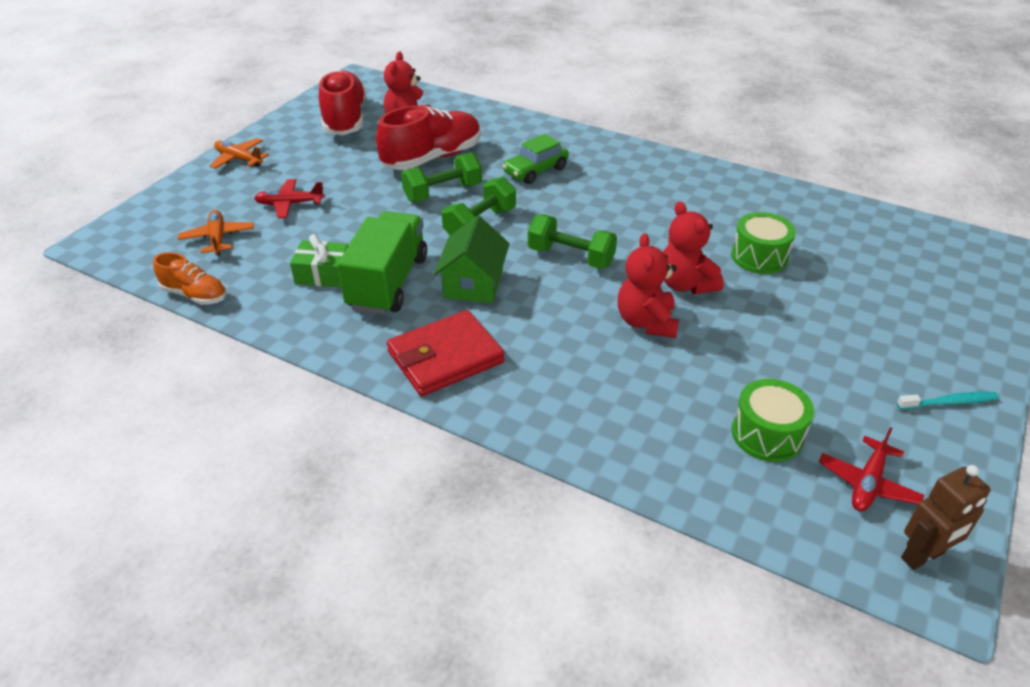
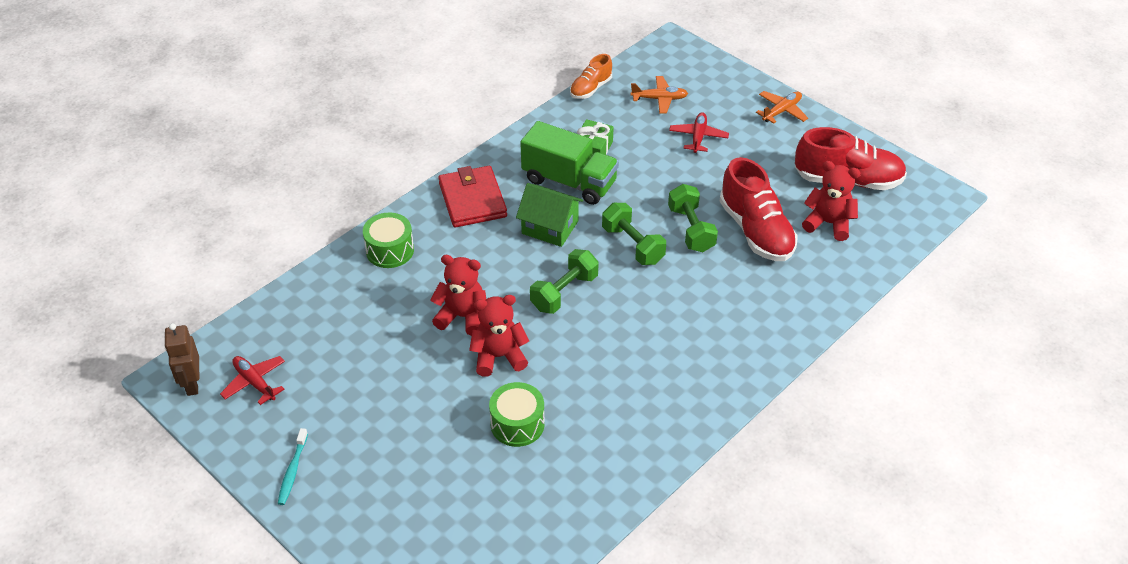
camera: 105 degrees right, 5 degrees up
green car [503,134,569,184] -> none
green drum [732,379,814,462] -> green drum moved to [363,212,414,268]

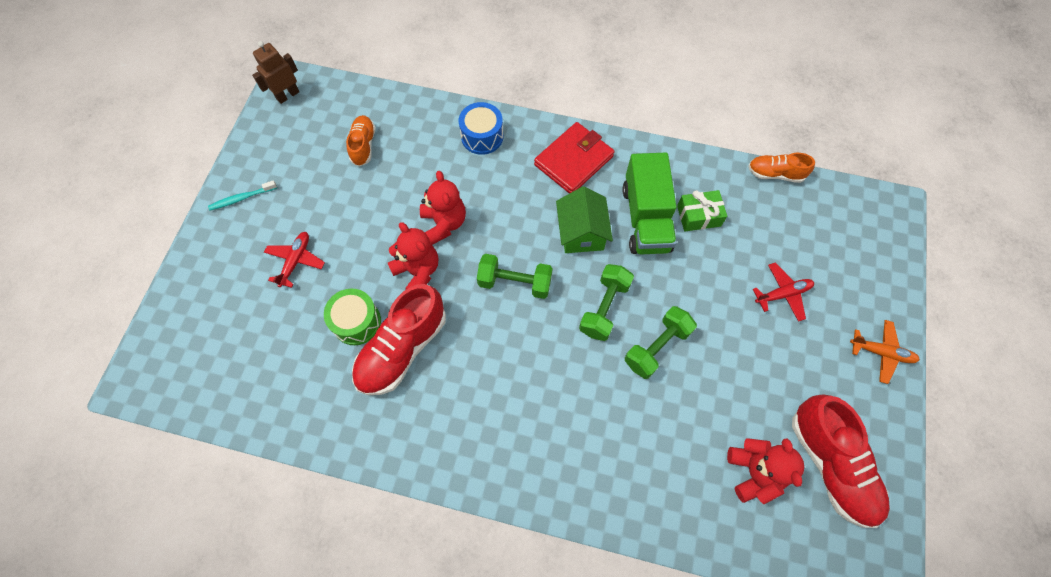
camera: 60 degrees right, 20 degrees up
red plane [220,356,285,405] -> red plane moved to [264,232,325,288]
green drum [363,212,414,268] -> blue drum [459,102,503,155]
orange plane [630,76,688,113] -> none
red shoe [719,157,798,261] -> red shoe moved to [352,284,446,395]
none -> orange shoe [346,115,376,166]

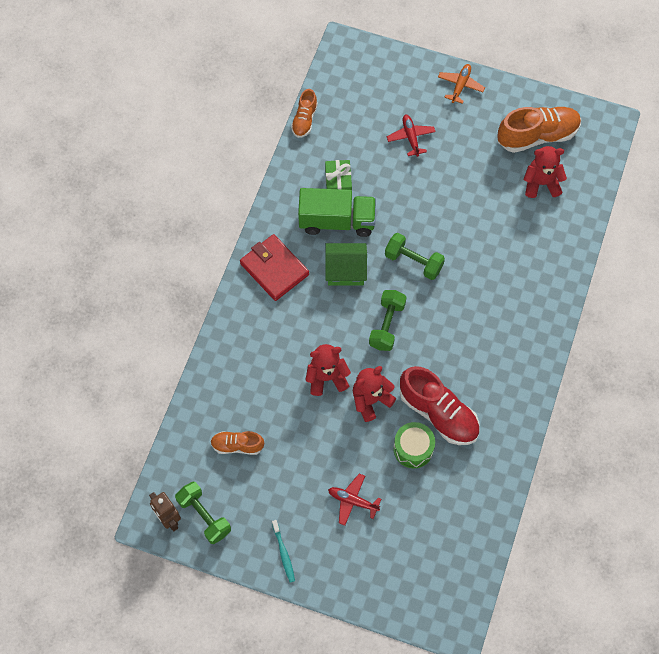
camera: 85 degrees left, 0 degrees up
blue drum [459,102,503,155] -> none
green dumbbell [625,306,697,379] -> green dumbbell moved to [175,481,231,544]
red shoe [792,394,890,528] -> orange shoe [497,107,581,153]

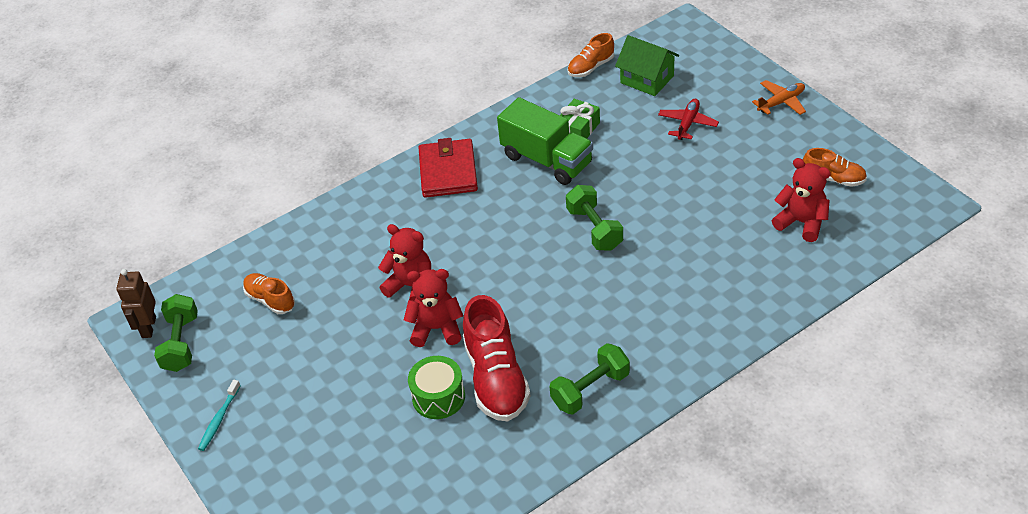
camera: 40 degrees right, 20 degrees down
green house [325,243,367,286] -> green house moved to [615,35,679,96]
red plane [328,473,381,526] -> none
green dumbbell [369,290,406,351] -> green dumbbell moved to [550,343,630,414]
orange shoe [497,107,581,153] -> orange shoe [803,148,867,187], size x0.56

